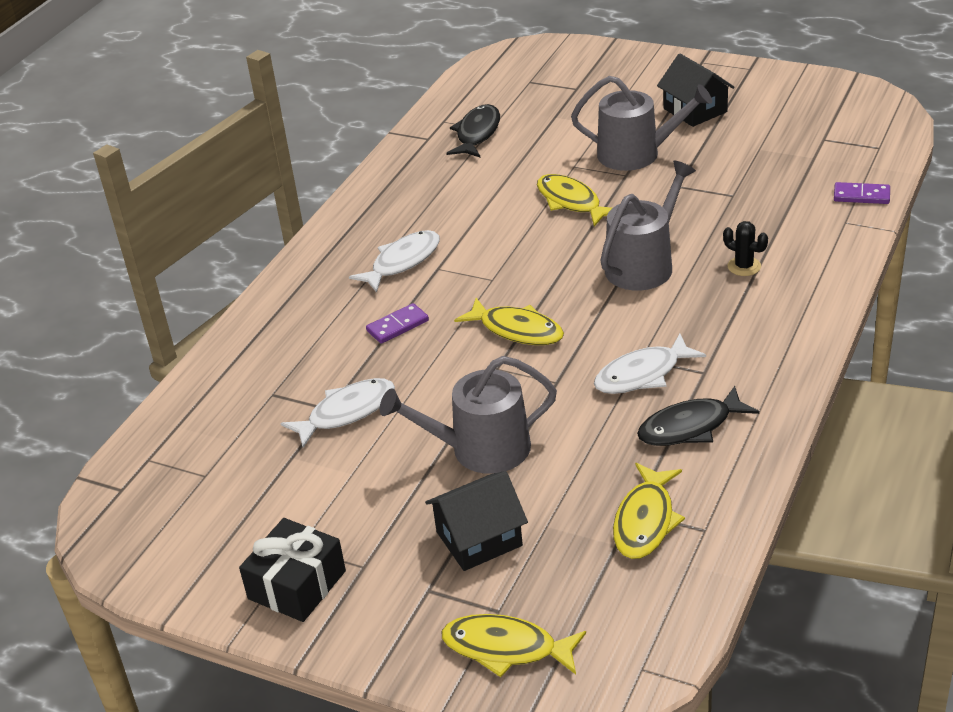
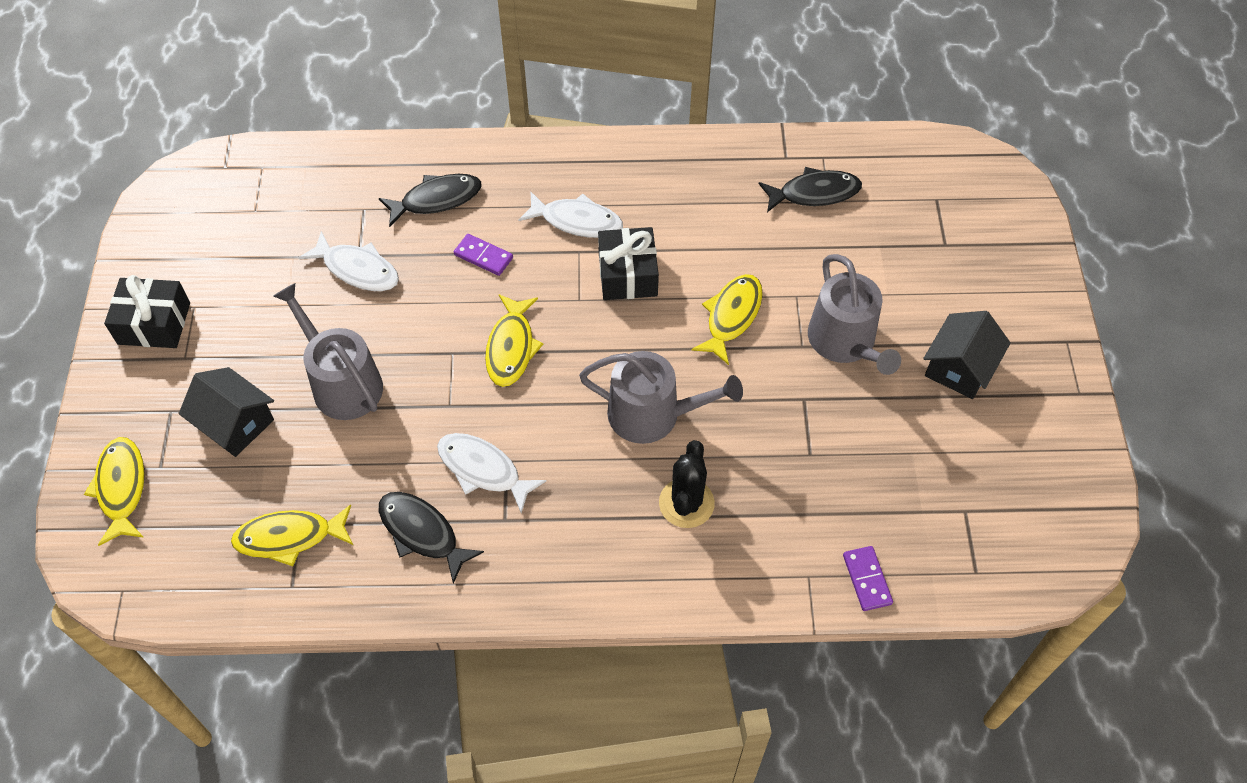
camera: 60 degrees right, 20 degrees up
black cactus [723,221,768,276] -> black cactus [659,440,715,528], size x1.56
none -> black fish [379,174,481,227]
none -> black gift [598,227,659,300]

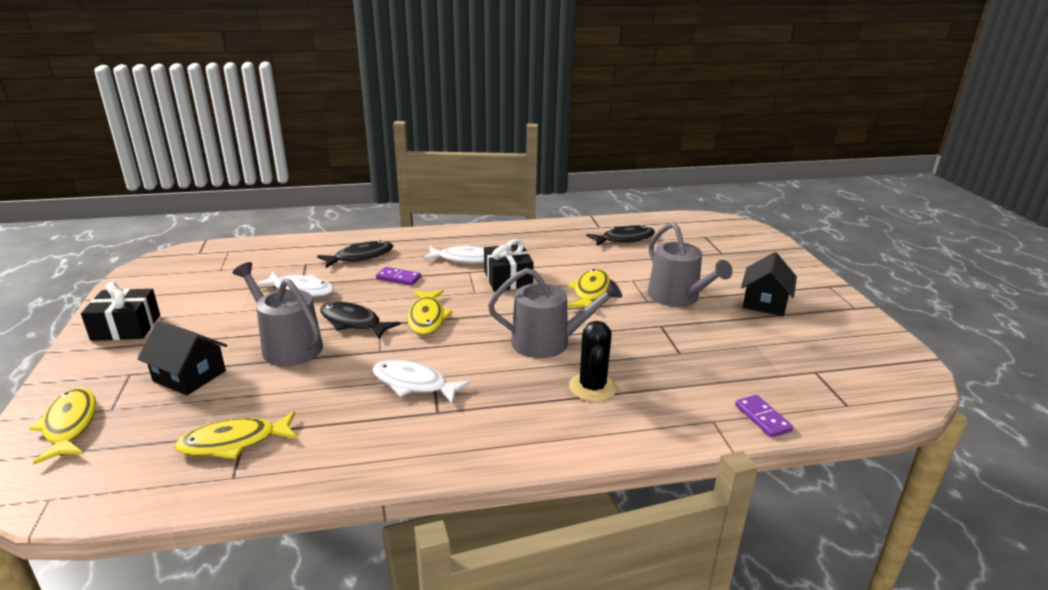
camera: 10 degrees left, 30 degrees down
black fish [379,492,484,584] -> black fish moved to [320,301,401,339]

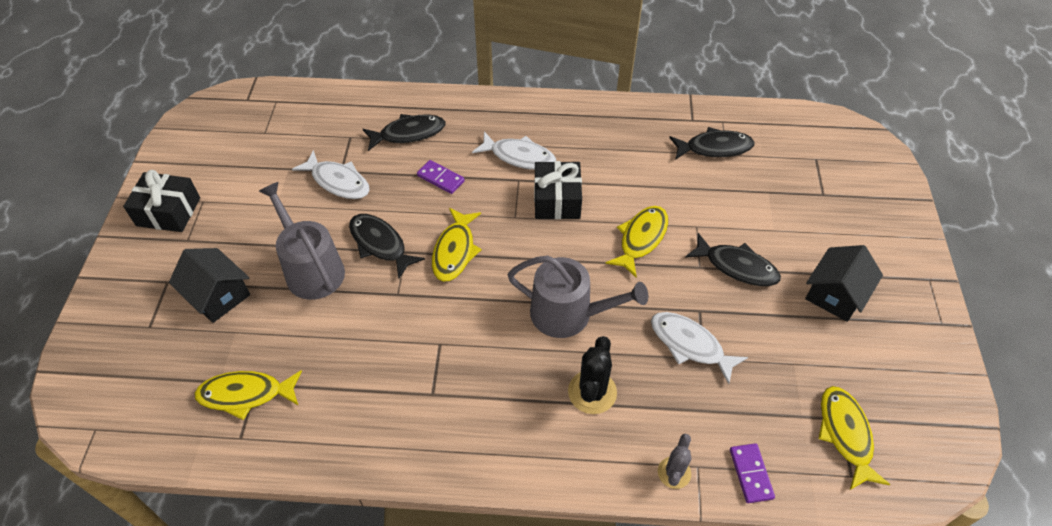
camera: 15 degrees right, 25 degrees up
yellow fish [29,388,96,465] -> yellow fish moved to [819,386,890,490]
white fish [372,360,471,404] -> white fish moved to [651,312,748,384]
grey watering can [648,222,733,307] -> black fish [685,233,781,286]
none -> grey cactus [658,434,691,489]

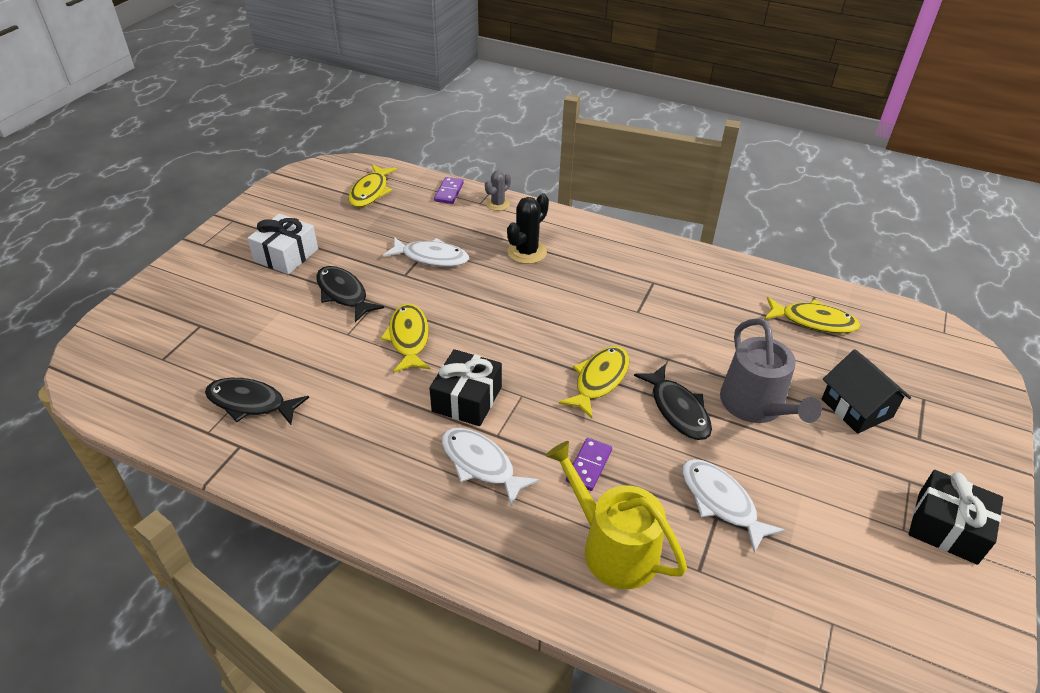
camera: 160 degrees left, 10 degrees down
black fish [363,114,446,151] -> yellow watering can [546,441,687,589]
purple domino [417,160,465,194] -> purple domino turned 60 degrees clockwise [566,438,612,491]
grey watering can [508,256,648,338] -> none
yellow fish [606,206,668,278] -> yellow fish turned 120 degrees clockwise [380,304,430,373]
white fish [651,312,748,384] -> white fish turned 45 degrees counterclockwise [383,237,469,267]
black house [805,245,883,322] -> white gift [248,214,318,274]

